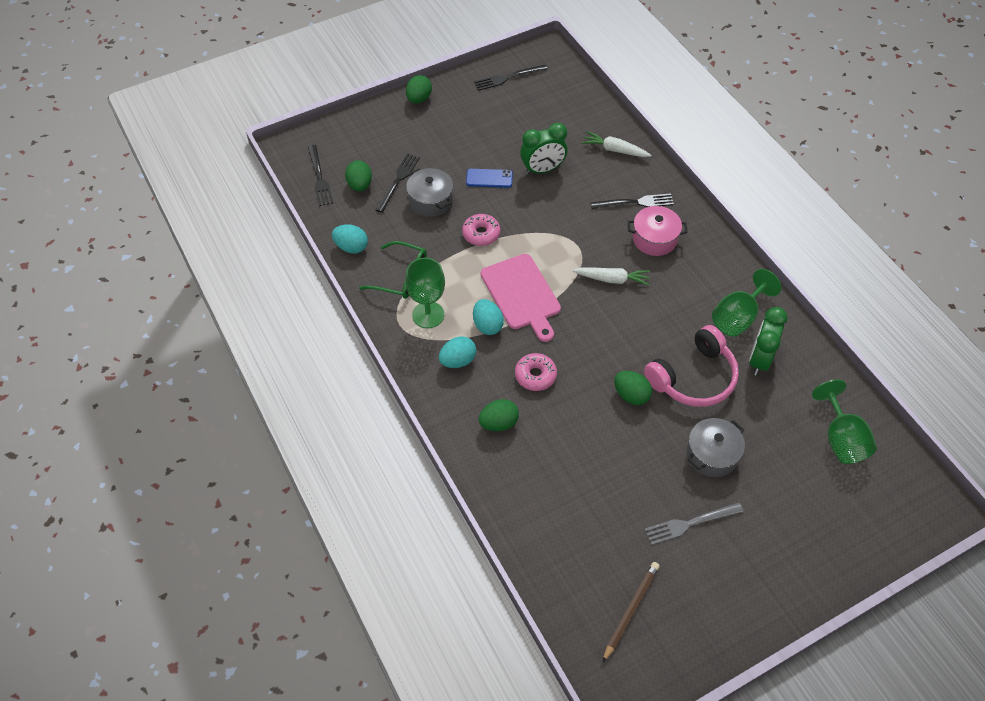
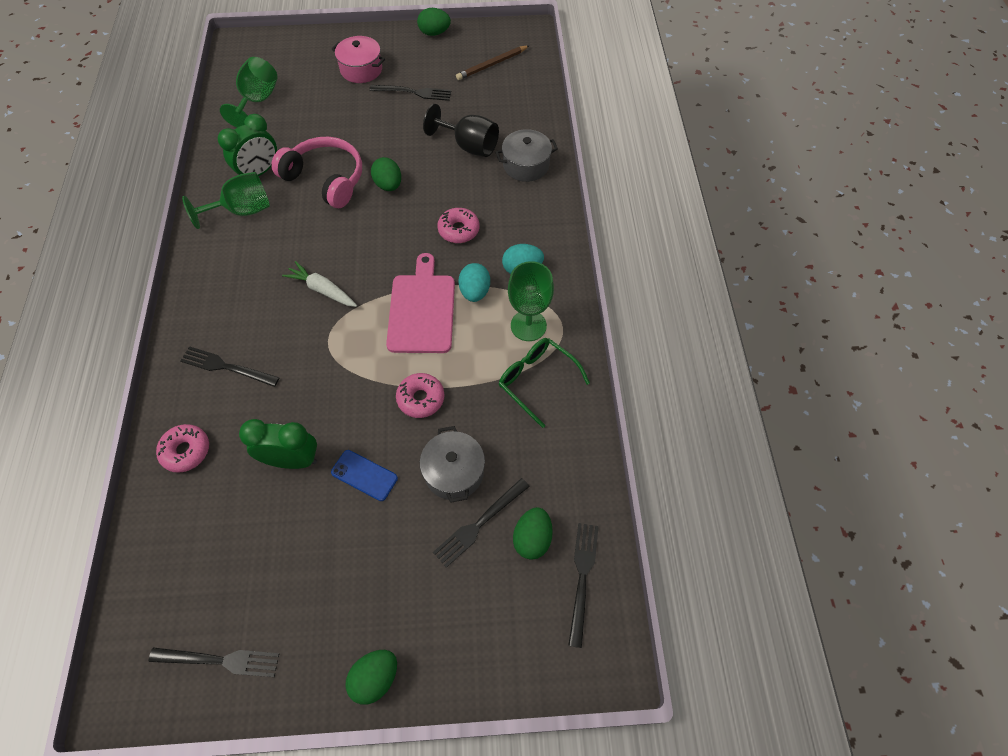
camera: 155 degrees left, 5 degrees up
turquoise egg [332,224,368,254] -> none
green egg [479,399,519,431] -> green egg moved to [417,8,451,36]
white carrot [582,131,652,157] -> pink donut [156,424,209,473]
pink pot [628,206,688,256] -> pink pot moved to [332,36,385,83]
pink headphones [644,325,739,407] -> pink headphones turned 45 degrees clockwise [271,137,362,208]
grey fork [644,503,744,545] -> black fork [369,85,452,101]
grey pot [686,418,745,477] -> grey pot moved to [496,129,558,182]
none -> black goblet [423,104,499,157]

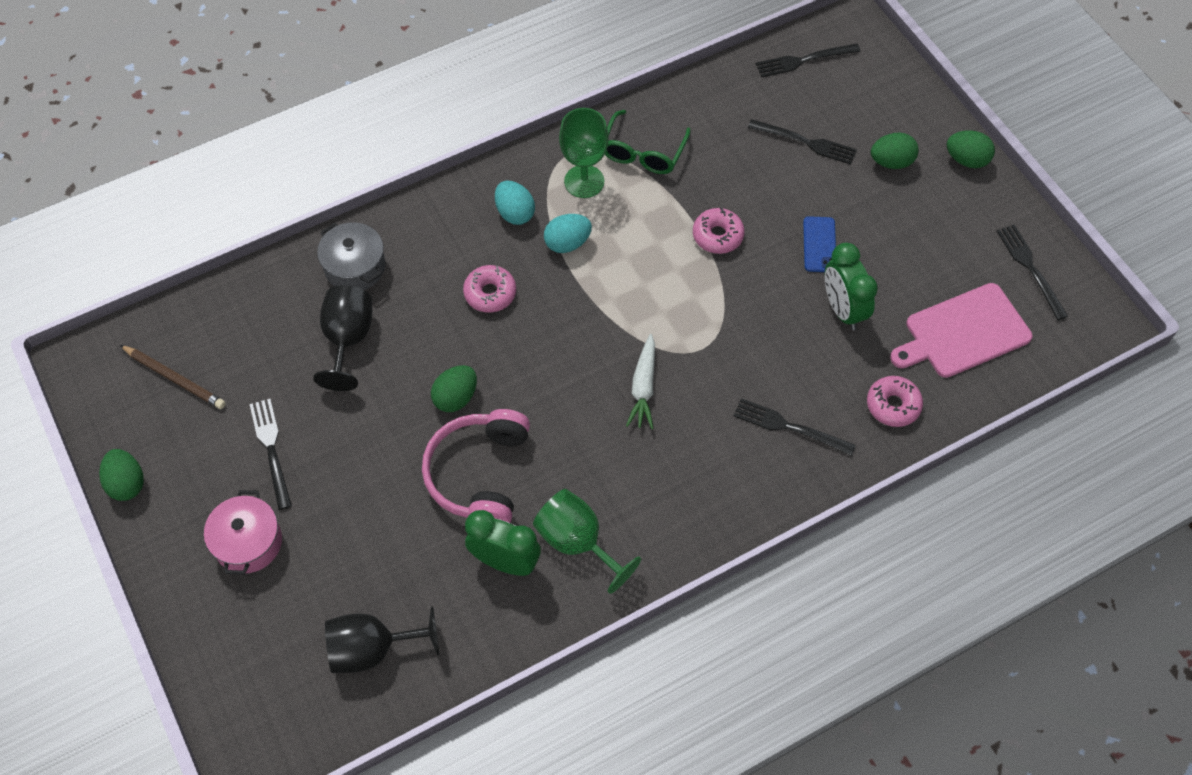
camera: 115 degrees left, 0 degrees up
black fork [180,346,280,387] -> black fork turned 120 degrees clockwise [734,398,856,456]
green goblet [220,57,278,128] -> black goblet [325,606,439,673]
pink cutting board [386,253,455,353] -> pink cutting board moved to [890,283,1032,378]
grey pot [420,426,485,503] -> none
green egg [513,507,553,560] -> green egg moved to [871,133,919,169]

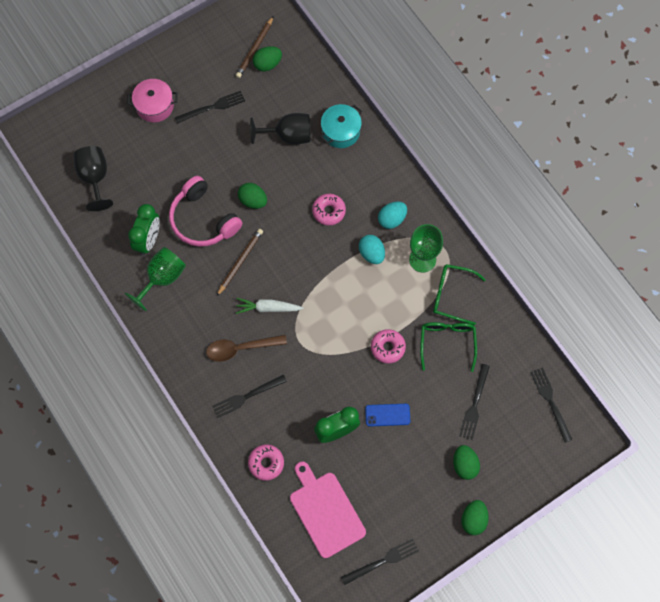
camera: 85 degrees right, 10 degrees up
green egg [99,449,144,501] -> green egg moved to [253,46,282,71]
grey pot [317,222,386,290] -> turquoise pot [320,104,362,148]
pink headphones [422,409,530,523] -> pink headphones turned 135 degrees counterclockwise [169,176,242,247]
black fork [734,398,856,456] -> black fork turned 135 degrees counterclockwise [212,374,287,418]
none -> brown spoon [206,335,287,362]
none -> brown pencil [217,229,263,296]
none -> green glasses [420,322,477,372]

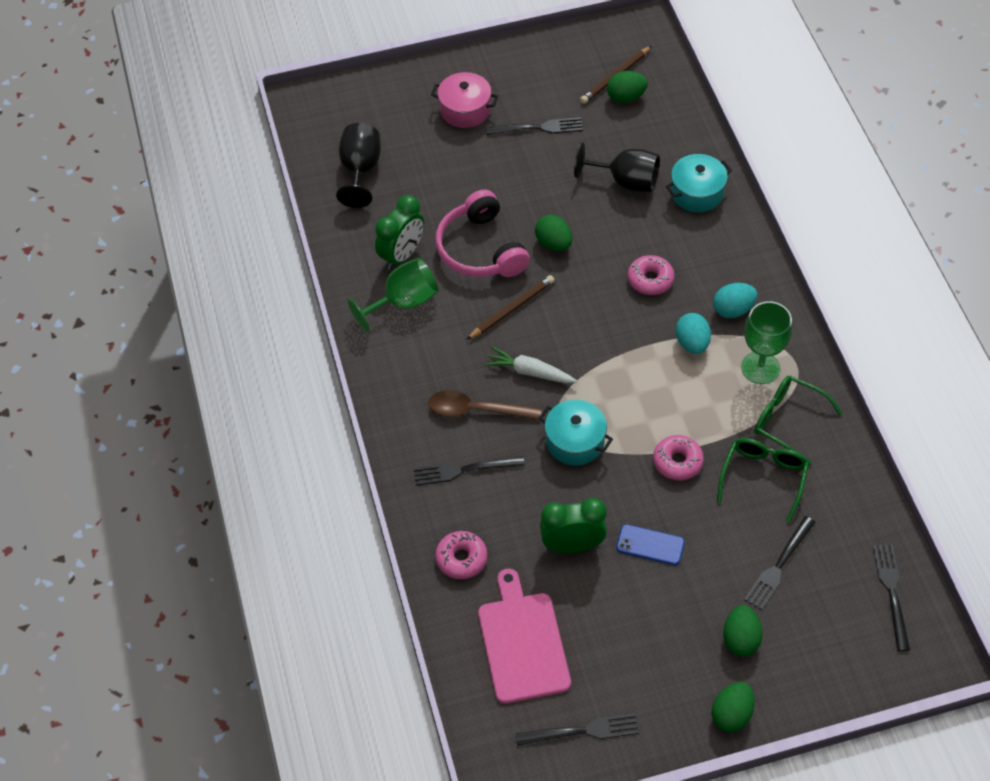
camera: 20 degrees right, 15 degrees down
none -> turquoise pot [539,400,613,465]

